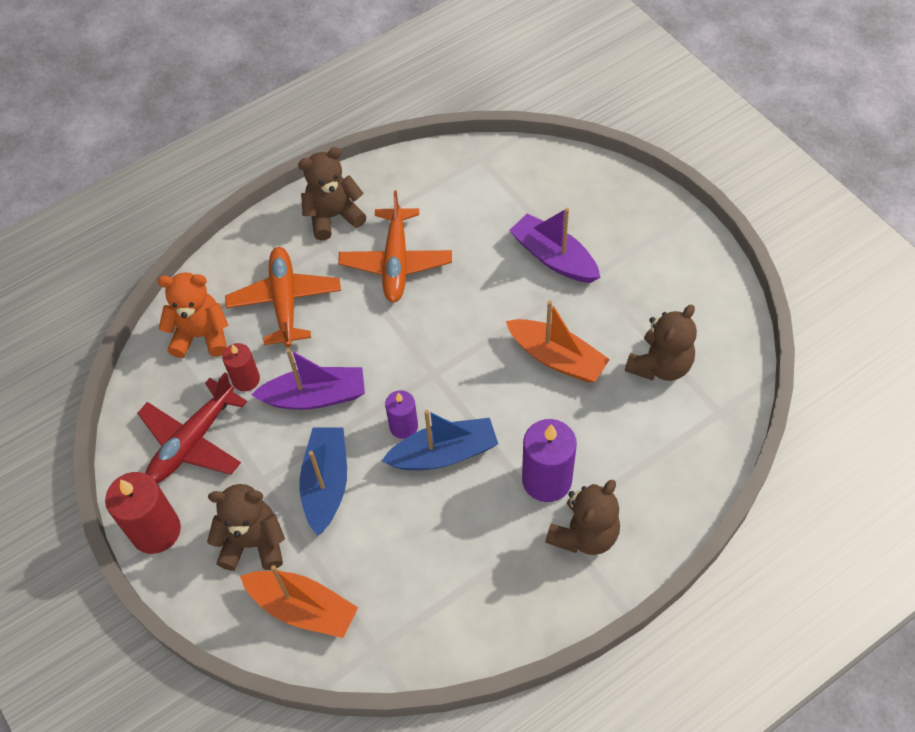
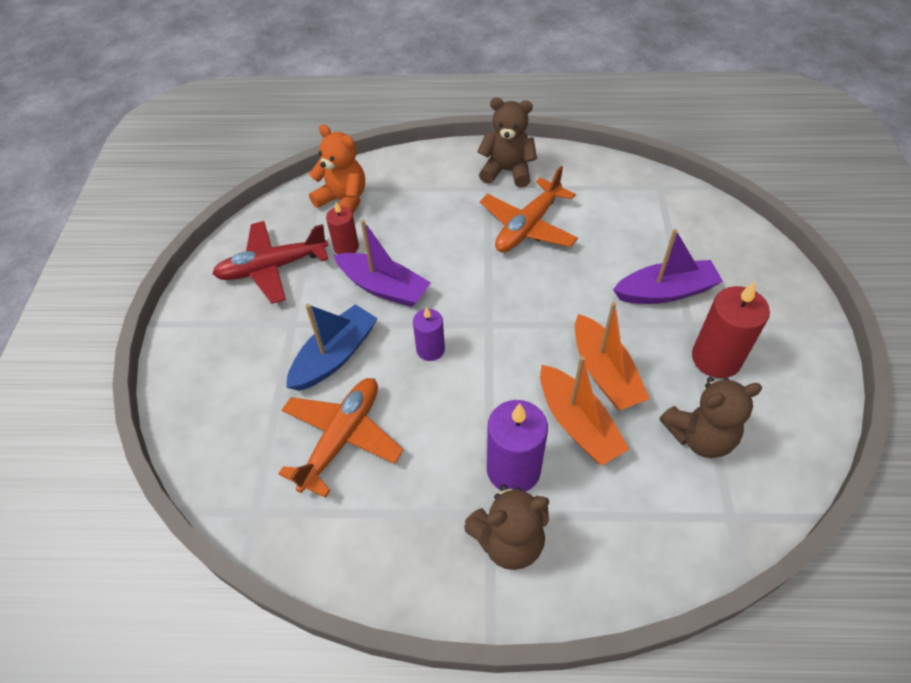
camera: 35 degrees right, 5 degrees down
red candle [105,472,181,554] -> red candle moved to [692,281,770,378]
brown teddy bear [207,484,285,571] -> none
orange plane [225,247,341,347] -> orange plane moved to [278,378,403,498]
orange boat [240,565,358,638] -> orange boat moved to [540,356,629,465]
blue boat [382,410,498,470] -> none
purple boat [509,208,600,283] -> purple boat turned 90 degrees clockwise [613,229,723,304]

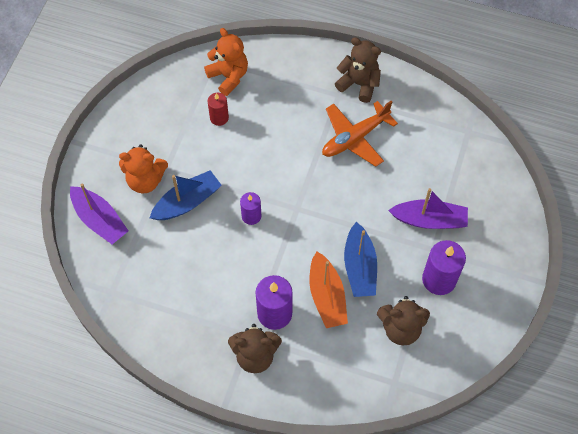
camera: 15 degrees right, 10 degrees up
red plane [212,221,329,304] -> none
orange plane [278,378,403,498] -> none
purple boat [334,219,431,307] -> purple boat moved to [70,184,128,244]
orange boat [575,302,650,410] -> blue boat [344,222,377,297]
red candle [692,281,770,378] -> purple candle [422,240,466,295]
none -> orange teddy bear [119,144,168,193]

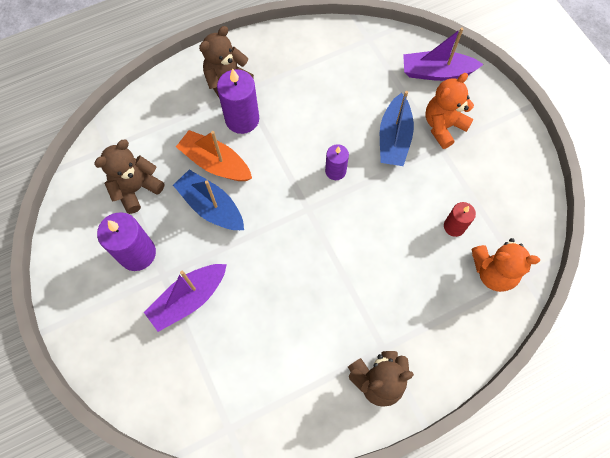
camera: 135 degrees right, 5 degrees up
orange plane [322,101,398,167] -> none

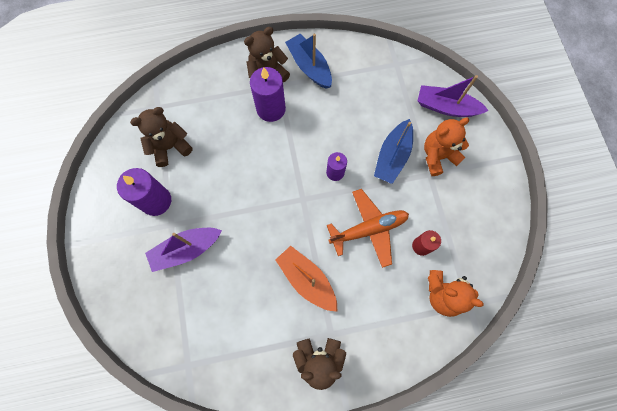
camera: 15 degrees right, 5 degrees up
blue boat [173,170,244,230] -> blue boat moved to [285,34,332,89]
orange boat [176,130,252,181] -> orange boat moved to [275,246,338,312]
none -> orange plane [327,189,409,268]

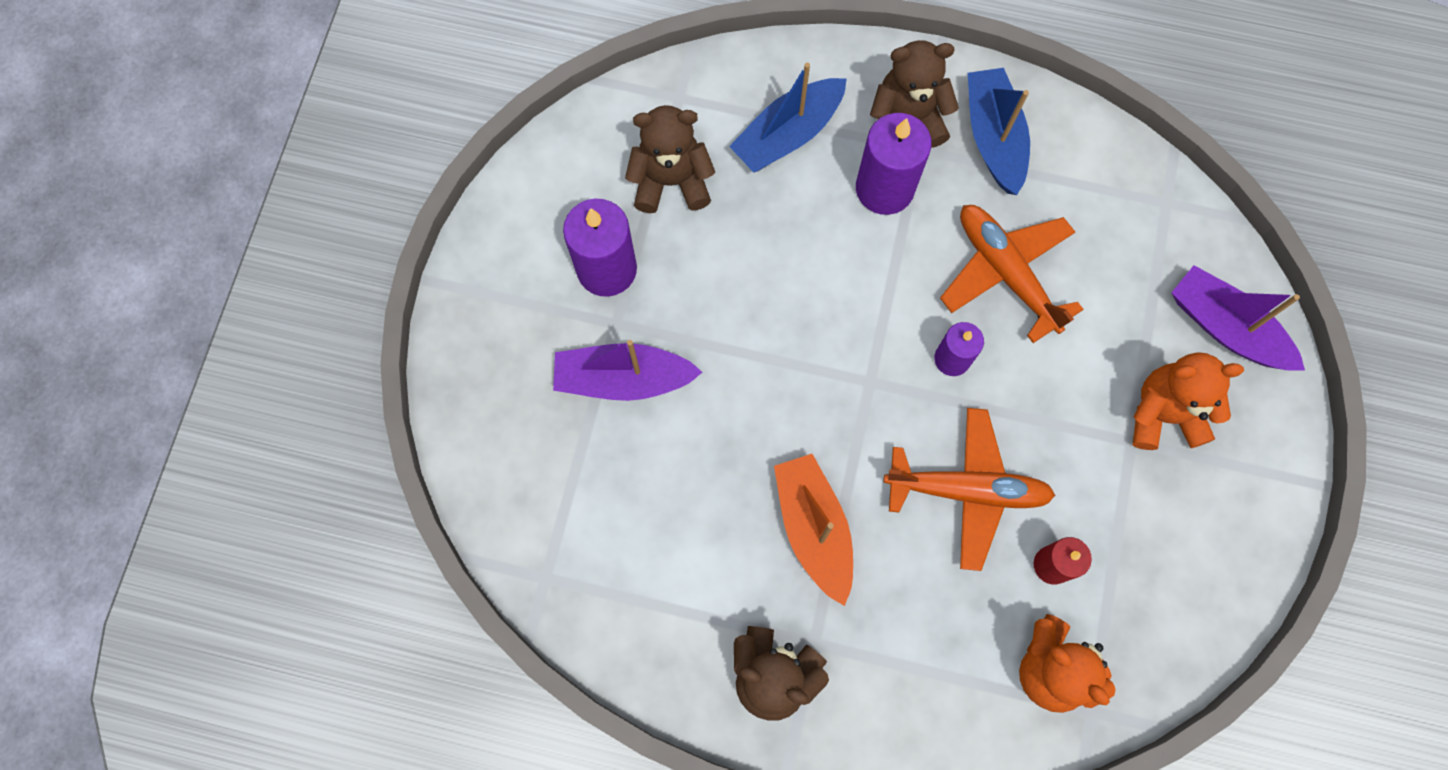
camera: 25 degrees right, 0 degrees up
blue boat [374,119,413,184] -> blue boat moved to [729,63,847,173]
none -> orange plane [940,205,1084,343]

